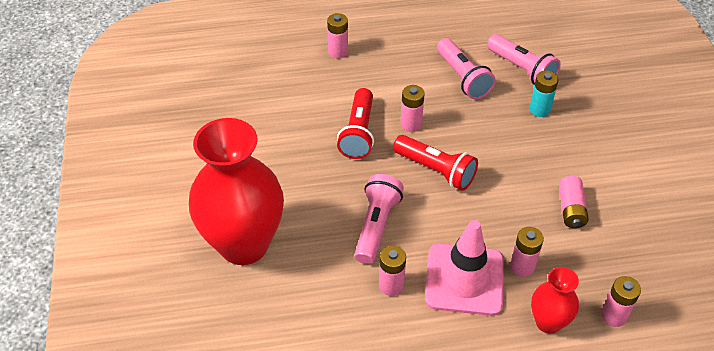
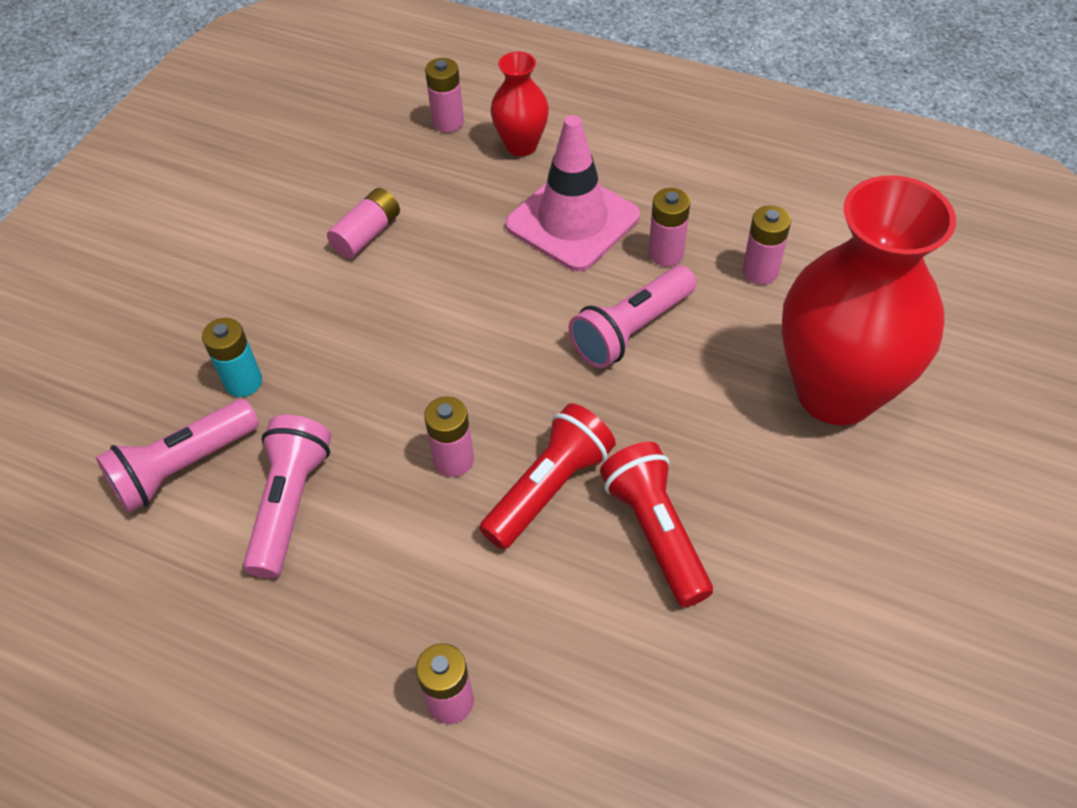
camera: 145 degrees left, 5 degrees up
red flashlight [393,135,478,191] -> red flashlight moved to [600,442,713,607]
pink flashlight [487,34,561,85] -> pink flashlight turned 120 degrees counterclockwise [96,399,259,513]
pink battery [510,227,544,277] -> pink battery moved to [743,205,791,285]

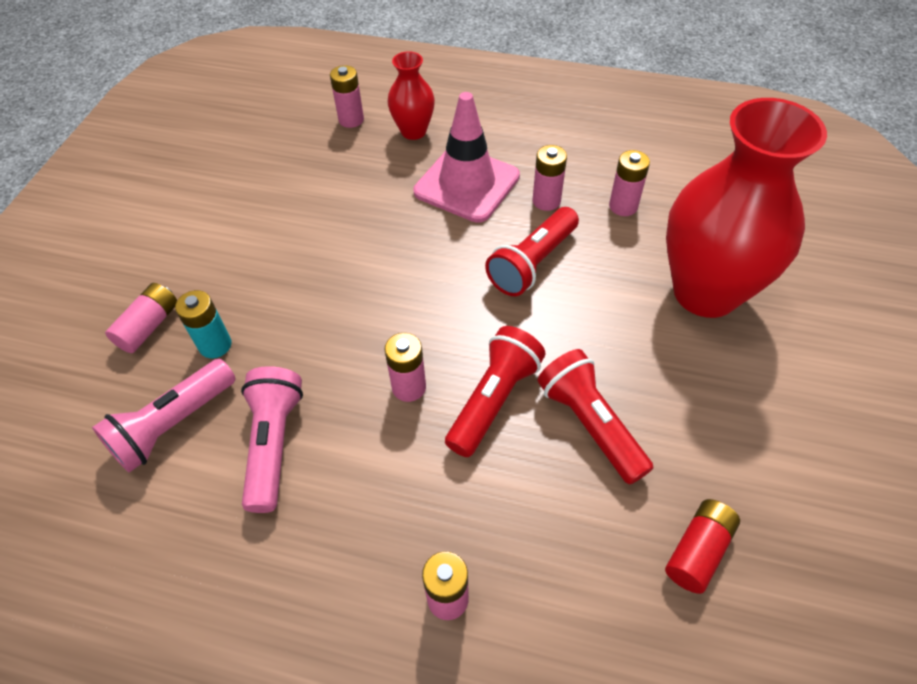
camera: 10 degrees left, 0 degrees up
pink battery [327,188,400,259] -> pink battery moved to [105,283,177,353]
pink flashlight [569,265,696,369] -> red flashlight [485,207,579,296]
none -> red battery [665,499,740,594]

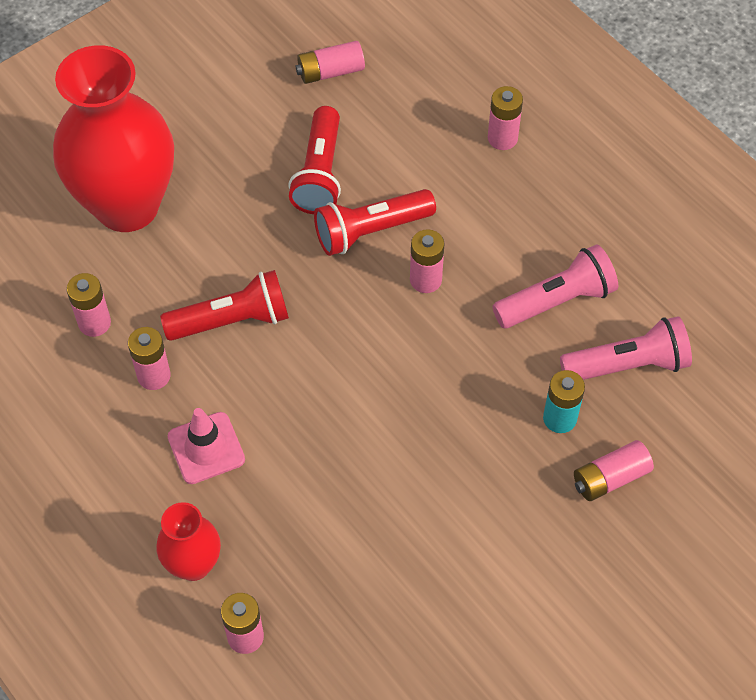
camera: 145 degrees left, 5 degrees up
pink flashlight [241,366,303,513] -> pink flashlight turned 150 degrees counterclockwise [493,245,618,329]
pink traffic cone [413,92,520,223] -> pink traffic cone [168,408,245,484], size x0.62
red battery [665,499,740,594] -> pink battery [296,41,365,84]

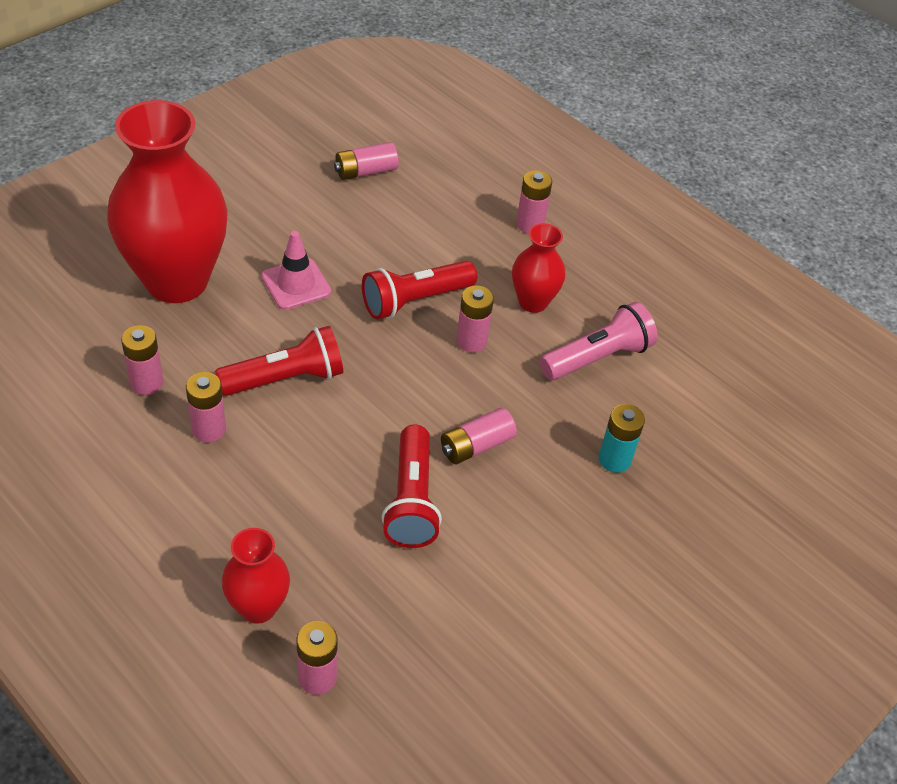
camera: 10 degrees left, 10 degrees down
pink traffic cone [168,408,245,484] -> pink traffic cone moved to [261,231,331,310]
red flashlight [288,106,341,214] -> red flashlight moved to [382,425,442,548]
pink flashlight [560,316,692,380] -> none
pink battery [574,440,654,501] -> pink battery moved to [441,408,517,464]
none -> red vase [512,223,566,313]

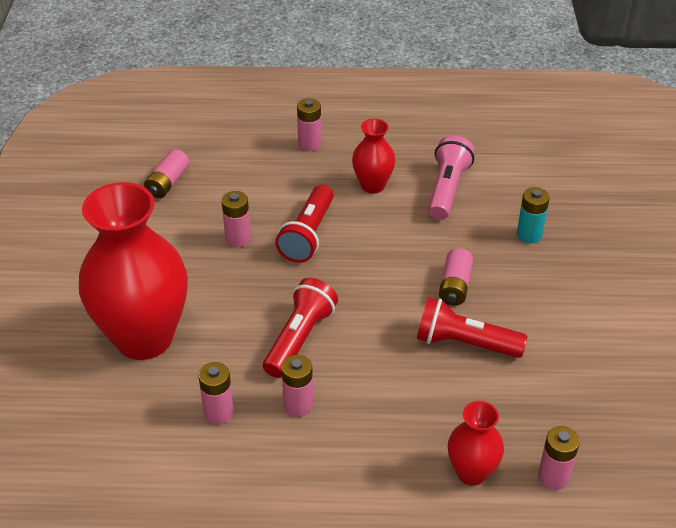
camera: 40 degrees left, 5 degrees down
pink traffic cone [261,231,331,310] -> none
red flashlight [382,425,442,548] -> red flashlight turned 150 degrees clockwise [417,297,528,358]
pink battery [456,285,494,353] -> pink battery moved to [221,191,251,247]

